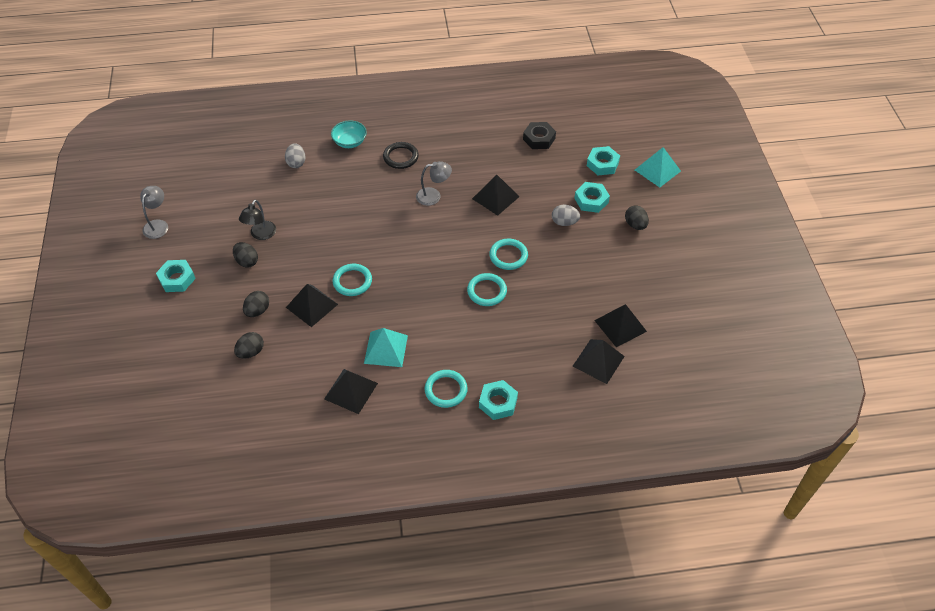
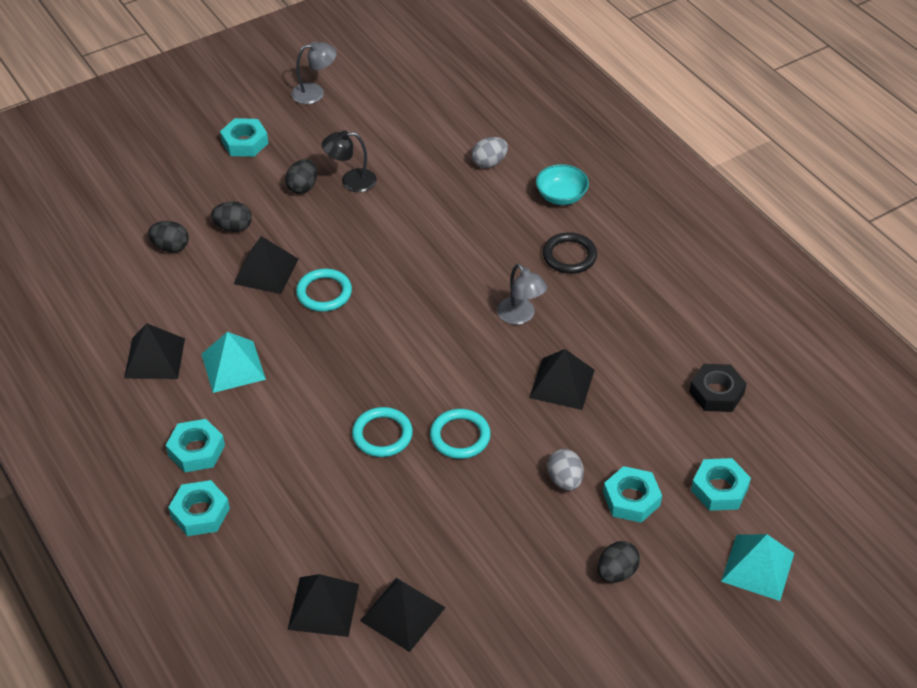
camera: 65 degrees right, 5 degrees down
turquoise ring [424,370,468,408] -> turquoise nut [166,419,225,472]

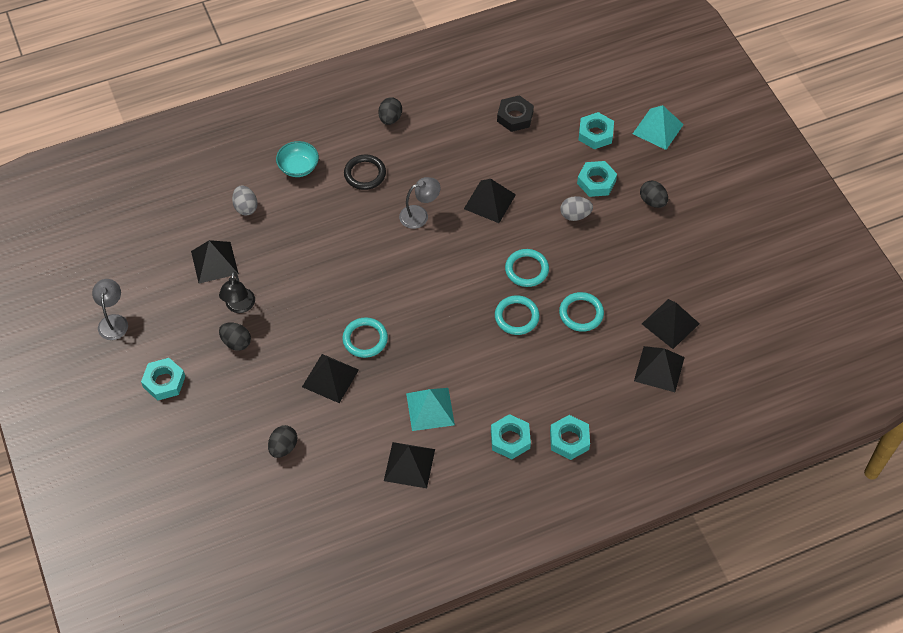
camera: 80 degrees left, 10 degrees up
black egg [211,202,252,232] -> black egg moved to [378,97,402,125]
none -> black pyramid [191,240,239,284]
none -> turquoise ring [559,292,604,332]

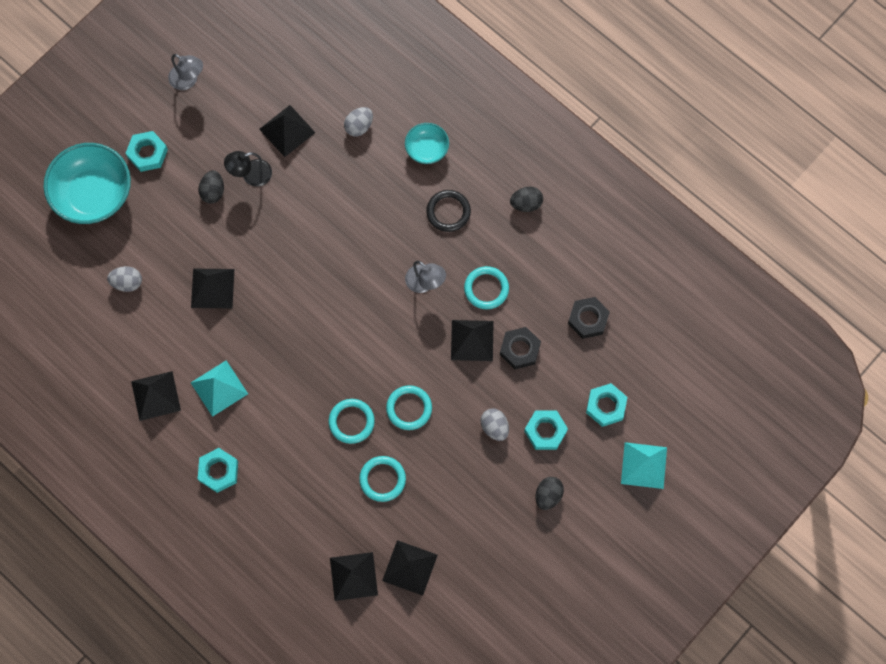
camera: 65 degrees right, 15 degrees up
grey lamp [92,279,128,340] -> grey lamp turned 60 degrees clockwise [168,54,203,90]
black egg [268,425,297,458] -> grey egg [107,266,142,292]
turquoise ring [342,318,388,358] -> turquoise ring moved to [464,266,509,309]
turquoise nut [550,415,590,460] -> none
none -> turquoise bowl [43,143,131,224]
none -> black nut [500,327,541,369]

